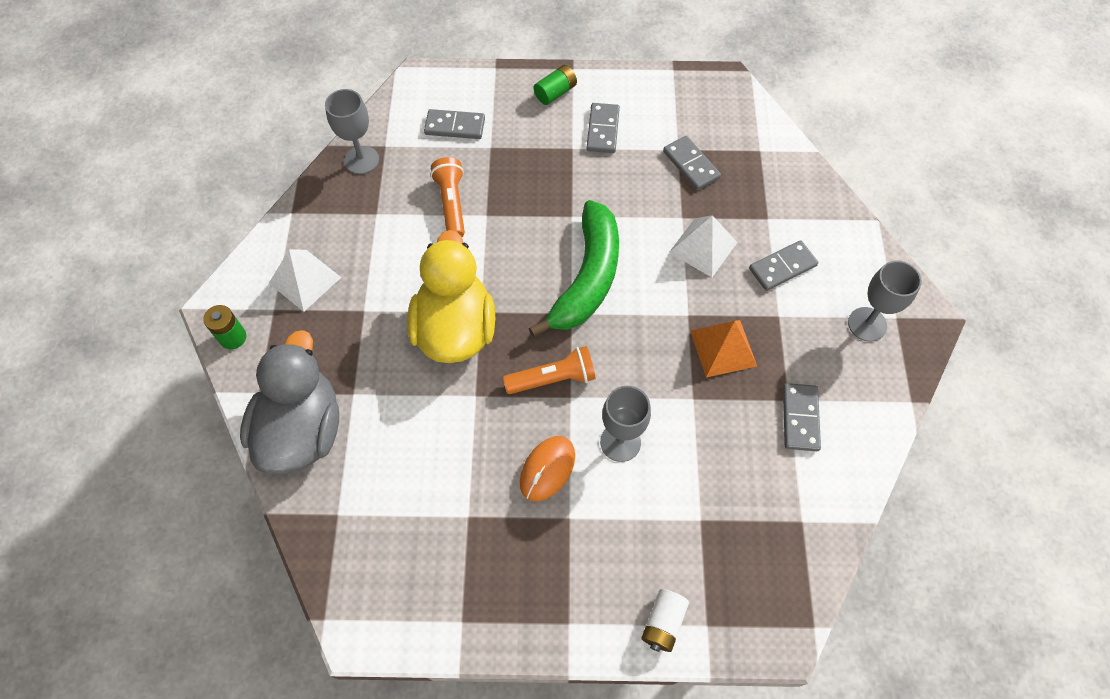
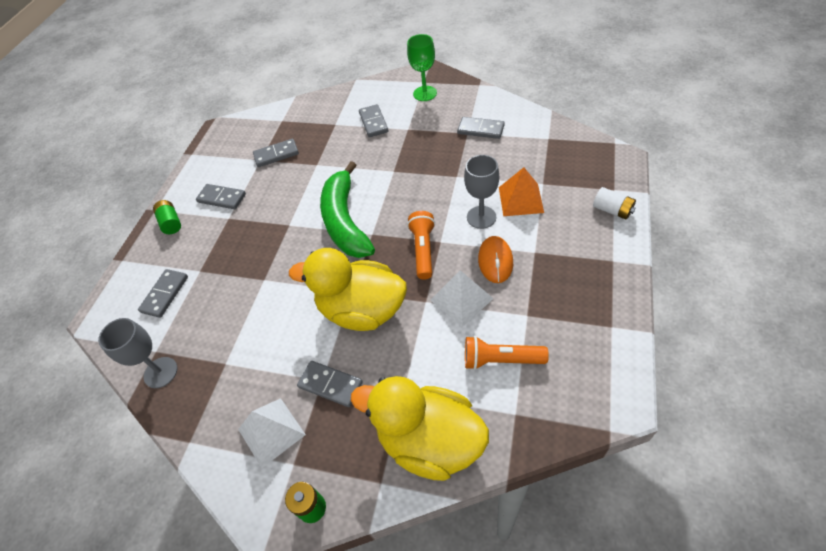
camera: 70 degrees left, 10 degrees down
grey duck [240,330,339,475] -> yellow duck [351,376,489,481]
orange flashlight [431,157,465,237] -> orange flashlight moved to [465,336,549,370]
orange mouse [520,436,575,501] -> orange mouse turned 45 degrees clockwise [478,236,513,283]
green banana [529,200,619,337] -> green banana turned 135 degrees counterclockwise [320,161,375,258]
white pyramid [669,215,738,277] -> white pyramid moved to [430,270,494,327]
orange pyramid [690,320,757,378] -> orange pyramid moved to [499,167,544,216]
grey goblet [848,261,922,342] -> green goblet [407,34,437,101]
none -> grey domino [297,361,363,407]

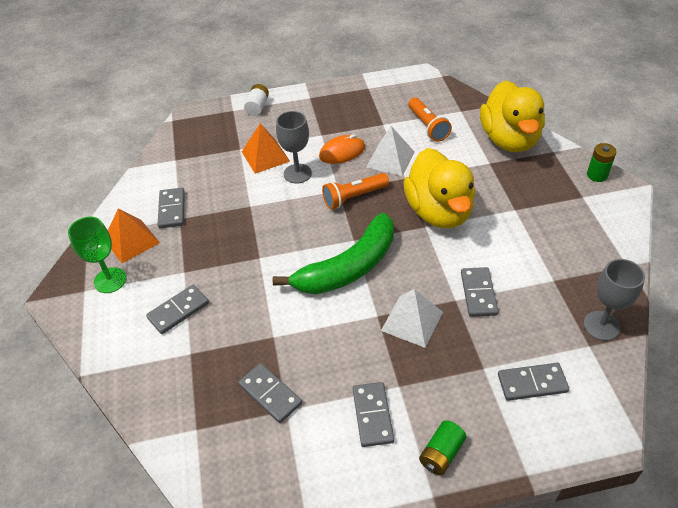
camera: 120 degrees left, 5 degrees down
white pyramid [238,398,306,468] -> white pyramid moved to [381,289,443,348]
grey domino [297,361,363,407] -> grey domino moved to [461,267,498,317]
none -> orange pyramid [108,208,160,263]

